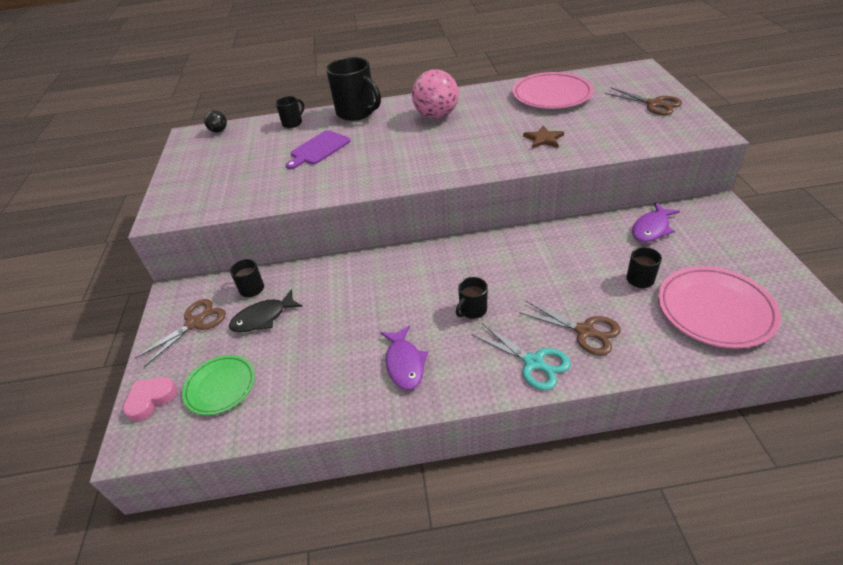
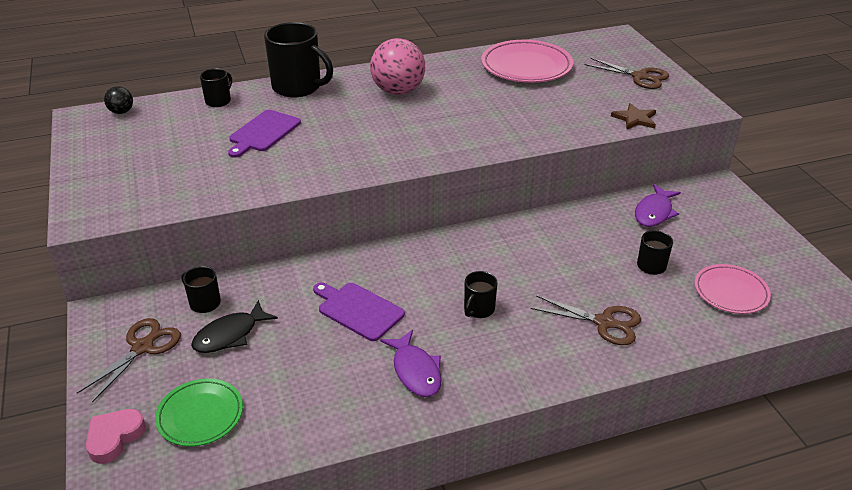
camera: 15 degrees left, 5 degrees down
turquoise scissors [472,323,571,390] -> none
brown star [523,126,564,149] -> brown star moved to [611,103,656,129]
pink plate [658,266,781,348] -> pink plate [695,264,771,314], size x0.63
none -> purple cutting board [313,283,405,341]

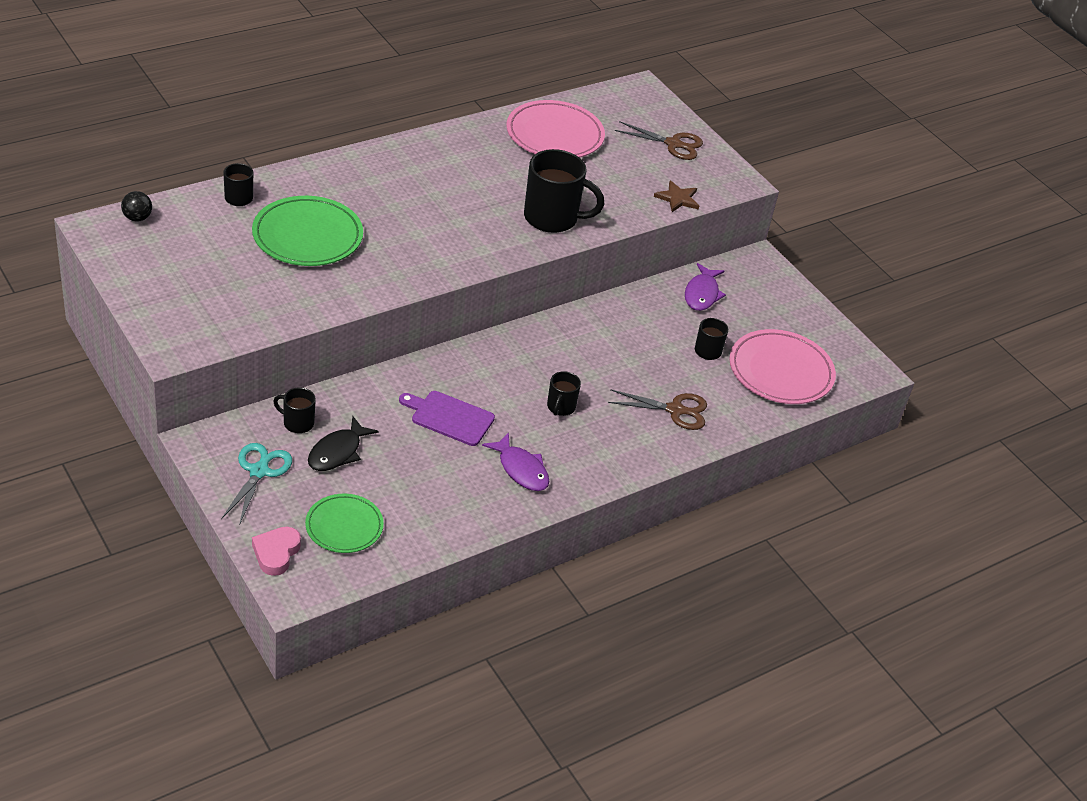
camera: 20 degrees left, 5 degrees up
brown scissors [77,318,181,402] -> turquoise scissors [221,443,292,525]
purple cutting board [228,110,301,158] -> green plate [252,196,363,266]
black mug [264,22,333,97] -> black mug moved to [524,149,604,233]
pink ball [370,38,425,95] -> none
pink plate [695,264,771,314] -> pink plate [729,329,836,404], size x1.59

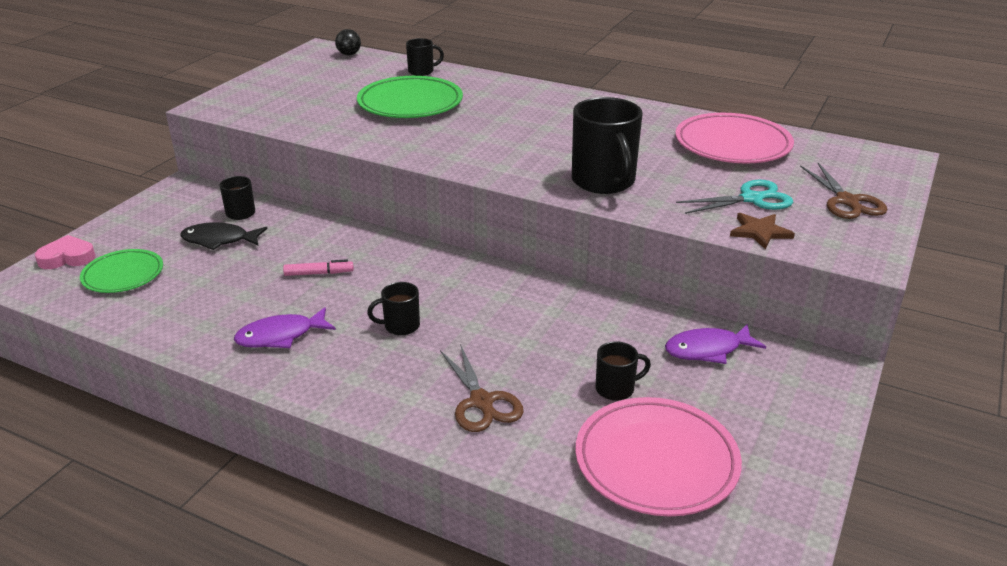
camera: 65 degrees right, 10 degrees down
turquoise scissors [221,443,292,525] -> turquoise scissors moved to [676,179,793,214]
purple cutting board [399,391,495,446] -> pink marker [283,259,354,276]
purple fish [482,432,550,491] -> purple fish turned 45 degrees clockwise [234,307,336,348]

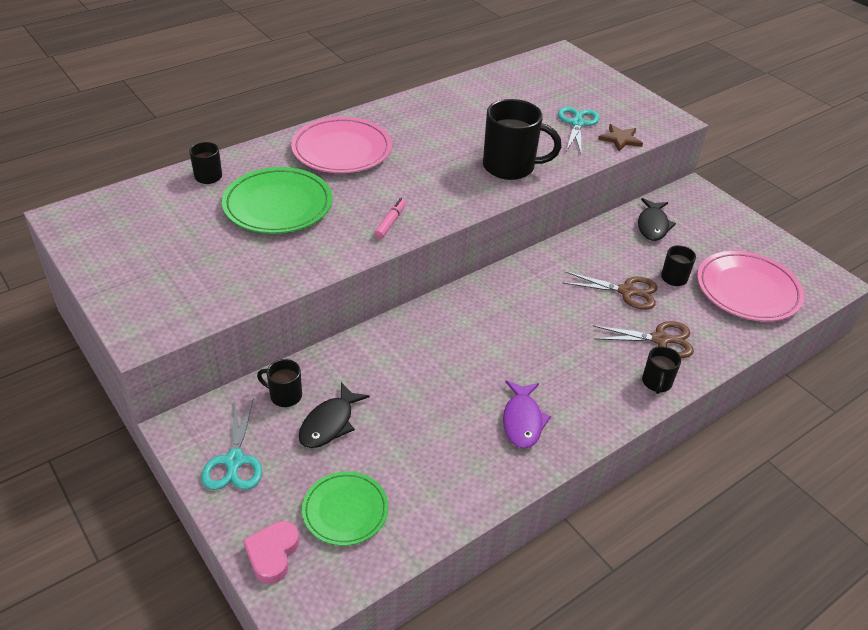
camera: 65 degrees left, 10 degrees up
pink marker [283,259,354,276] -> pink marker moved to [374,198,406,239]
black ball [335,29,361,55] -> none
black mug [367,282,420,335] -> black mug moved to [642,346,681,394]
purple fish [665,324,766,364] -> black fish [638,198,676,241]
pink plate [675,113,794,163] -> pink plate moved to [291,117,392,173]
brown scissors [800,163,887,219] -> brown scissors moved to [563,271,657,310]
none -> turquoise scissors [201,398,262,490]

